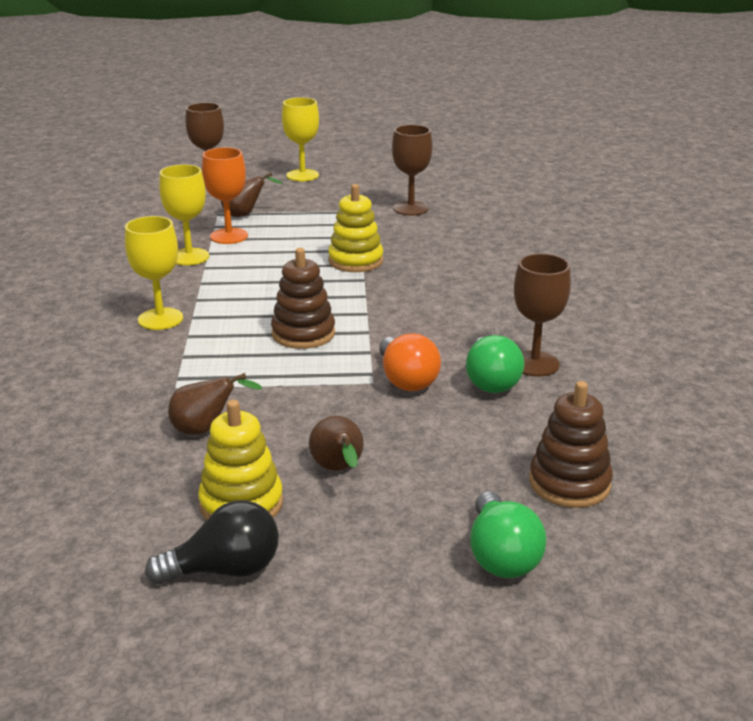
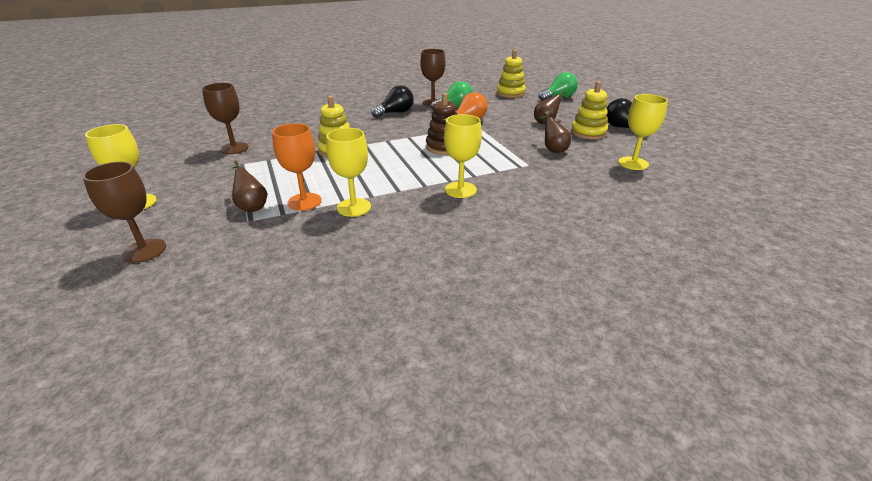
camera: 110 degrees left, 5 degrees up
brown stacking toy [529,381,613,508] -> yellow stacking toy [497,50,526,98]
none -> black light bulb [371,85,414,118]
none -> yellow goblet [618,94,668,170]

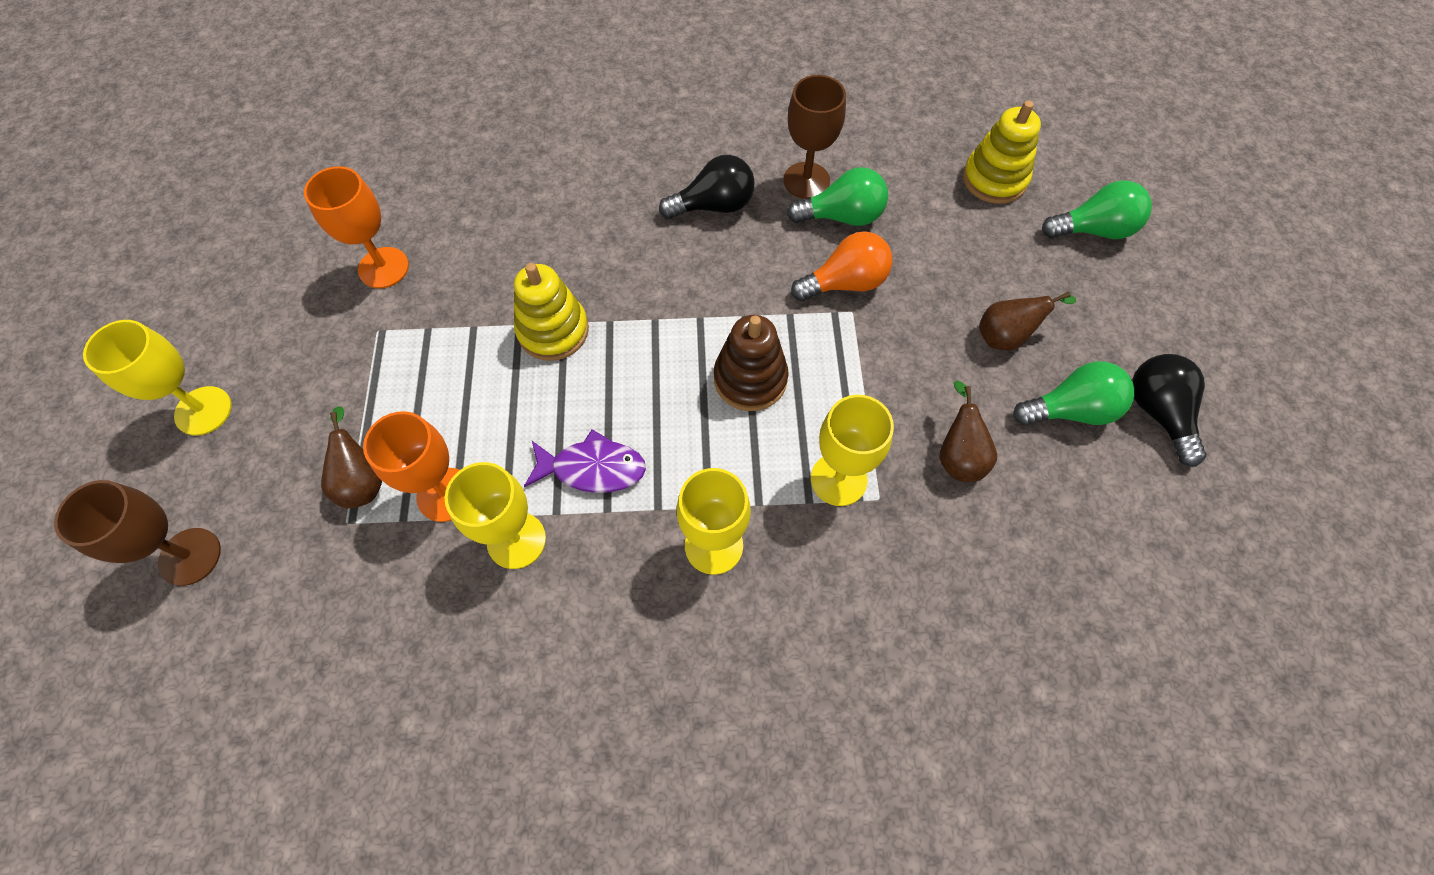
camera: 20 degrees right, 30 degrees up
brown goblet [202,83,249,154] -> orange goblet [304,166,409,288]
yellow stacking toy [571,81,608,139] -> green light bulb [1013,361,1135,426]
yellow goblet [618,94,668,170] -> yellow goblet moved to [811,395,894,506]
none -> purple fish [524,429,646,493]

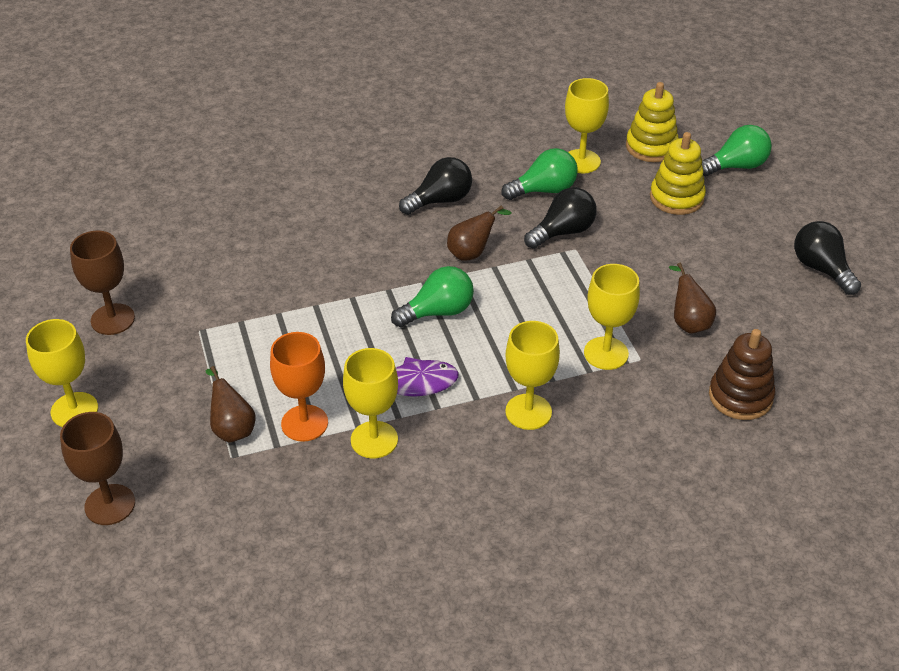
camera: 15 degrees left, 20 degrees down
orange goblet [304,166,409,288] -> none
yellow stacking toy [514,263,589,361] -> yellow stacking toy moved to [650,132,706,215]
brown stacking toy [714,315,789,411] -> brown stacking toy moved to [709,329,775,420]
brown goblet [783,75,846,199] -> brown goblet moved to [70,231,135,335]
orange light bulb [791,231,892,301] -> black light bulb [524,187,597,249]
brown pear [979,292,1076,350] -> brown pear moved to [447,205,512,261]
green light bulb [1013,361,1135,426] -> green light bulb moved to [391,266,474,327]
none -> yellow goblet [565,78,609,173]

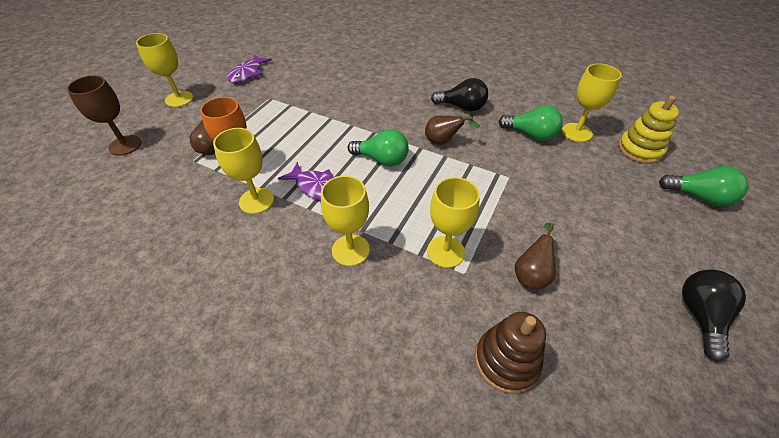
camera: 45 degrees right, 5 degrees up
brown goblet [70,231,135,335] -> purple fish [228,55,272,83]
black light bulb [524,187,597,249] -> none
yellow stacking toy [650,132,706,215] -> none

